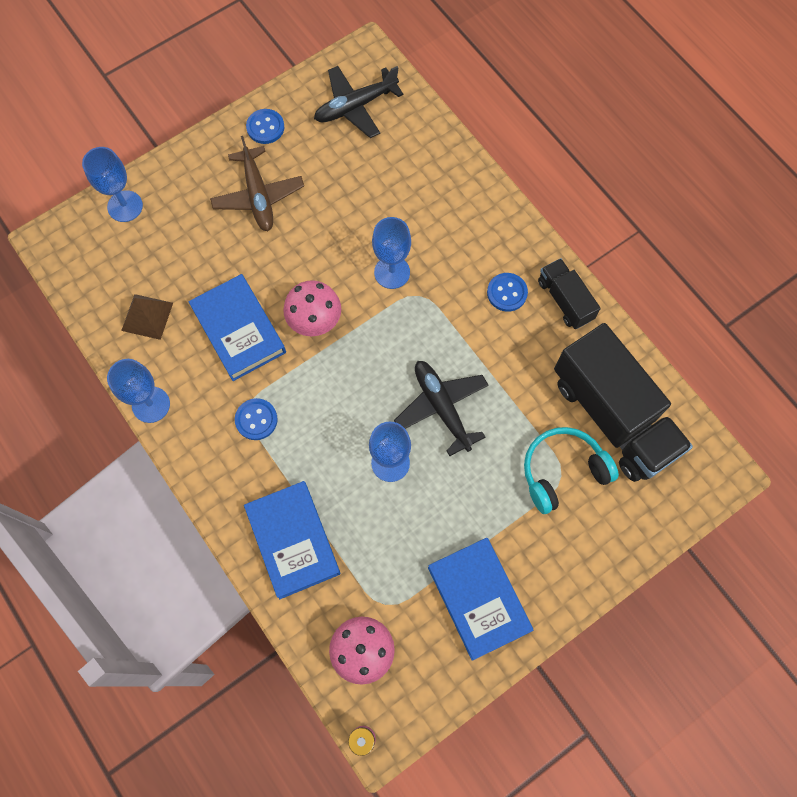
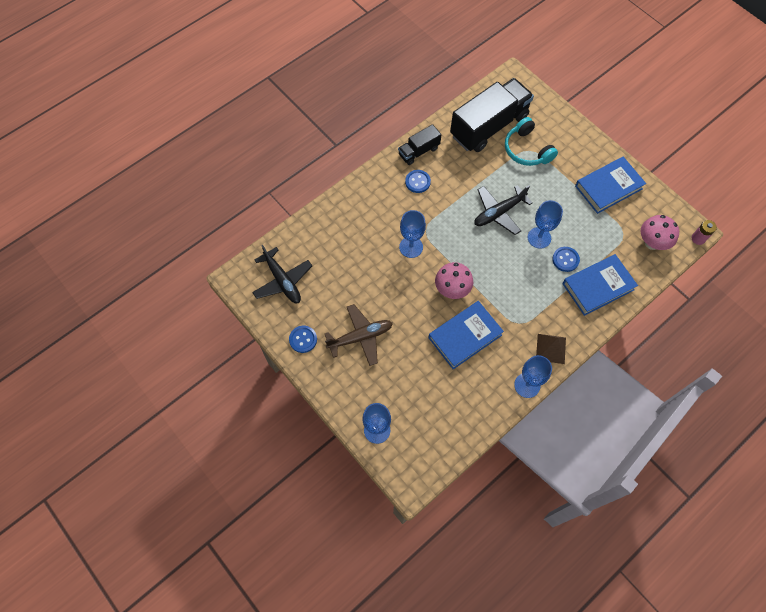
camera: 95 degrees left, 5 degrees down
brown pyramid [121,294,173,340] -> brown pyramid moved to [536,334,566,364]
blue button [235,398,278,440] -> blue button moved to [552,247,580,272]

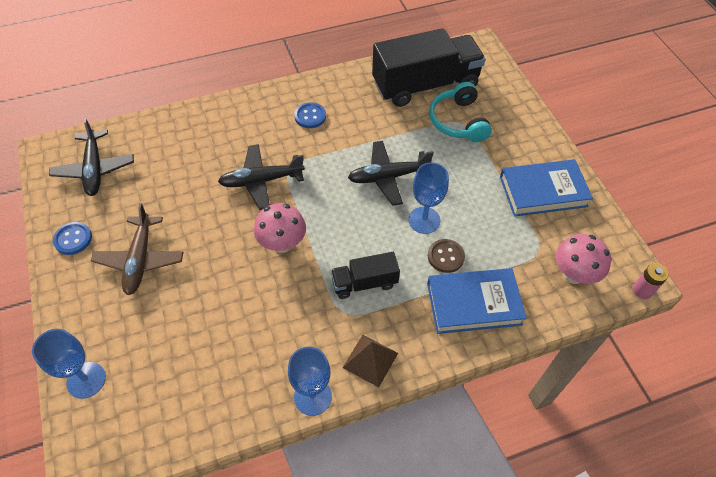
camera: 20 degrees right, 10 degrees down
brown plane [325,304,393,366] -> brown plane turned 90 degrees clockwise [91,203,183,295]
black truck [398,124,441,165] -> black truck moved to [331,252,400,299]
blue goblet [399,210,426,258] -> black plane [218,144,305,210]
blue book [428,301,504,369] -> none
blue button [552,247,580,272] -> brown button [428,239,465,273]

